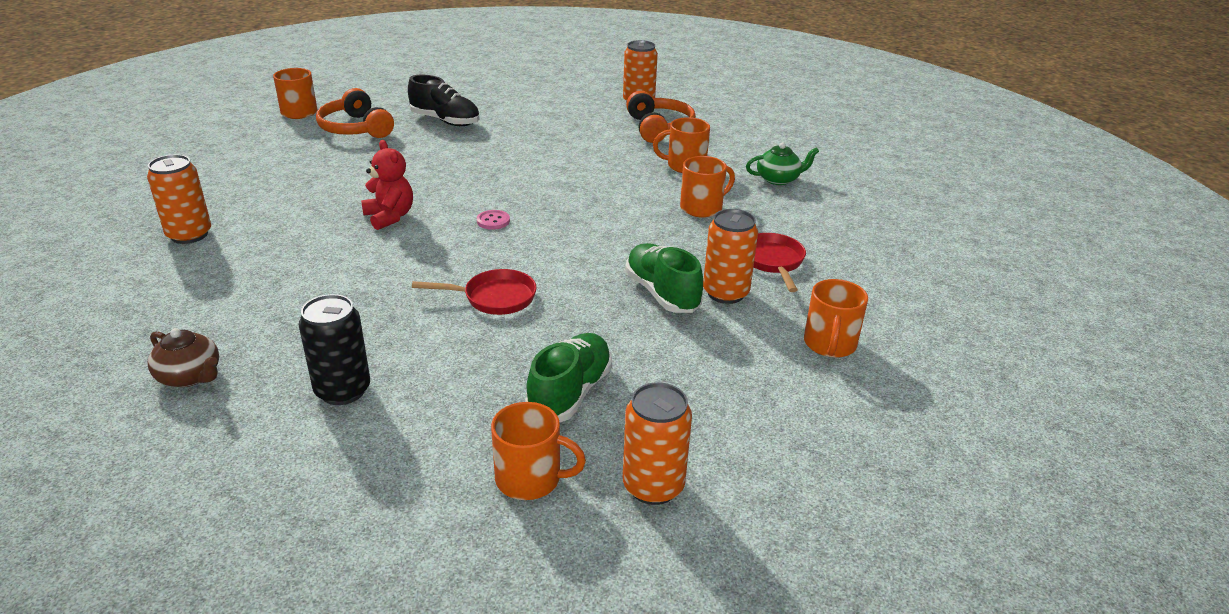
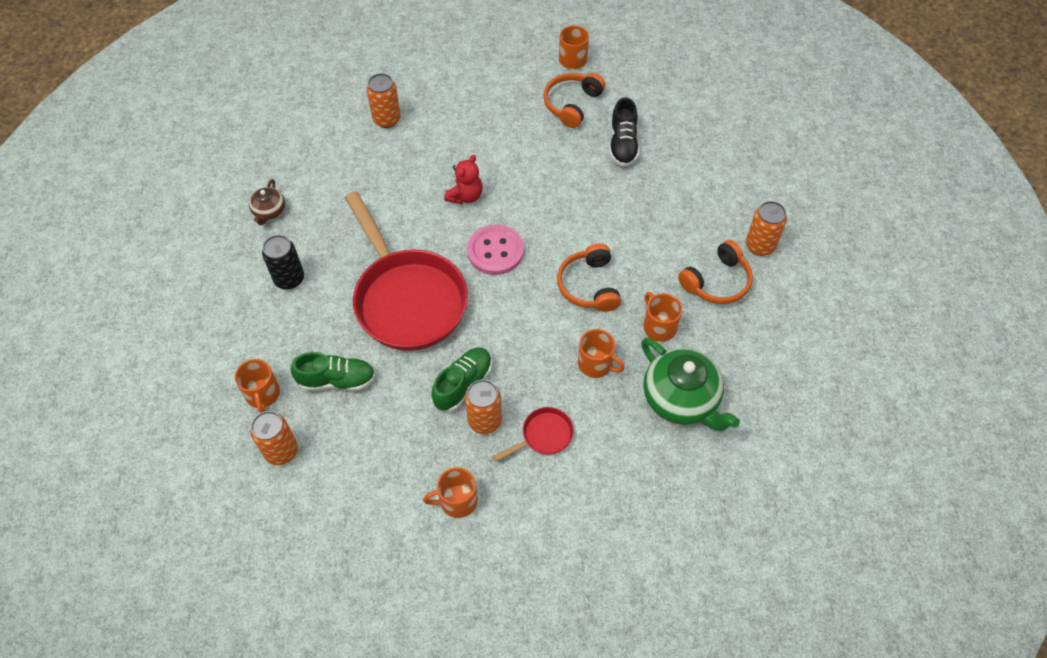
camera: 65 degrees right, 25 degrees up
red pan [412,269,537,315] -> red pan [345,191,468,351], size x2.40
pink button [477,210,510,230] -> pink button [467,225,524,275], size x2.32
green teapot [746,142,819,185] -> green teapot [641,338,740,431], size x1.97
none -> orange headphones [557,244,621,312]

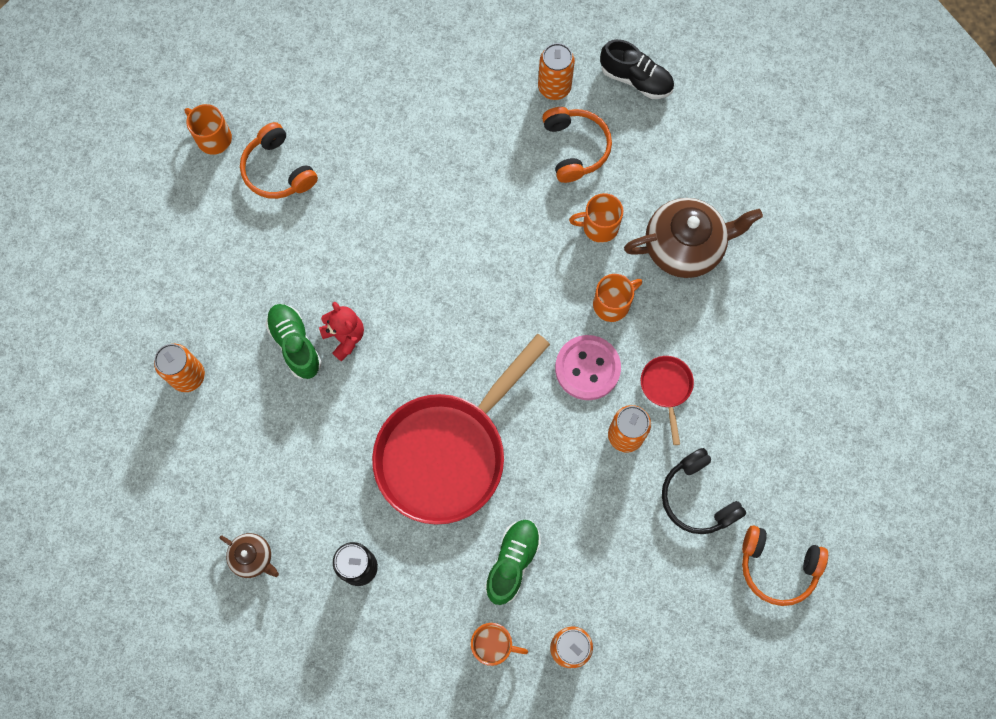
camera: 65 degrees left, 15 degrees up
red pan [345,191,468,351] -> red pan turned 135 degrees clockwise [372,334,550,525]
orange mug [423,467,478,518] -> black headphones [662,448,746,534]
green shoe [432,347,492,412] -> green shoe moved to [265,304,322,379]
pink button [467,225,524,275] -> pink button moved to [555,335,621,400]
orange headphones [557,244,621,312] -> orange headphones moved to [742,526,828,606]
black shoe [610,97,639,167] -> black shoe moved to [600,39,674,99]
green teapot [641,338,740,431] -> brown teapot [624,198,763,278]

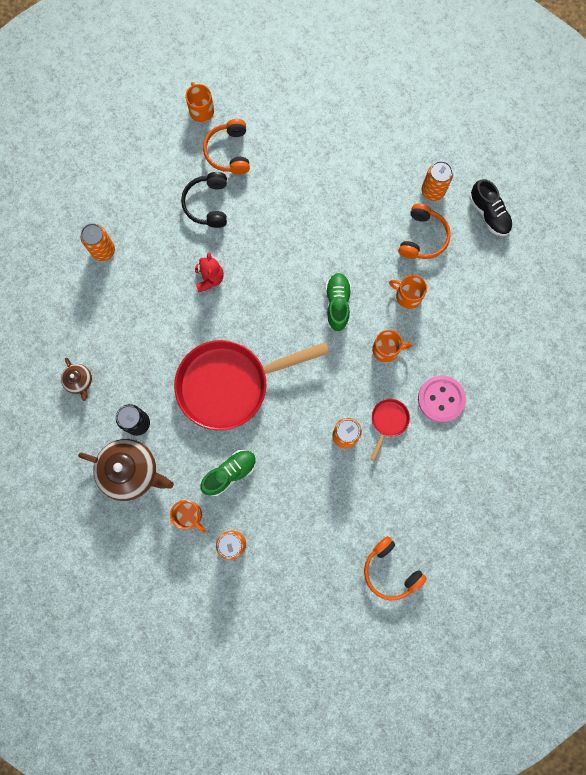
camera: 30 degrees right, 5 degrees up
green shoe [265,304,322,379] -> green shoe moved to [326,273,351,331]
pink button [555,335,621,400] -> pink button moved to [418,375,466,423]
brown teapot [624,198,763,278] -> brown teapot moved to [78,439,174,501]
black headphones [662,448,746,534] -> black headphones moved to [181,172,227,228]

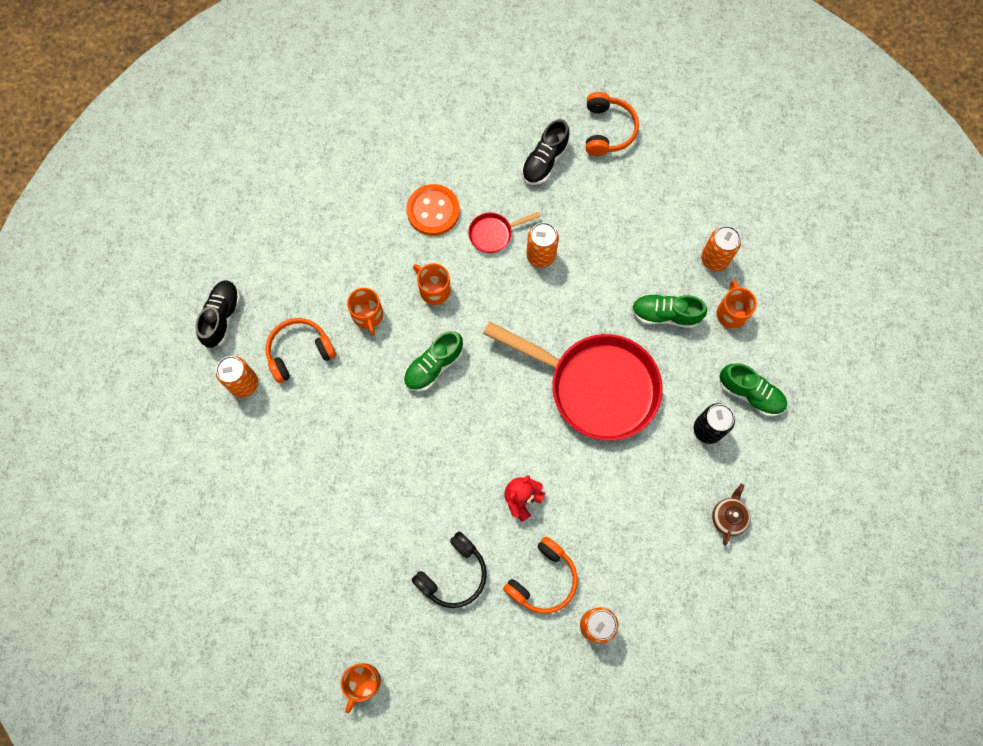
camera: 135 degrees left, 5 degrees down
brown teapot [78,439,174,501] -> green shoe [719,363,787,417]
orange headphones [203,119,250,174] -> orange headphones moved to [503,537,578,614]
pink button [418,375,466,423] -> orange button [406,184,460,236]
none -> black shoe [522,119,569,185]

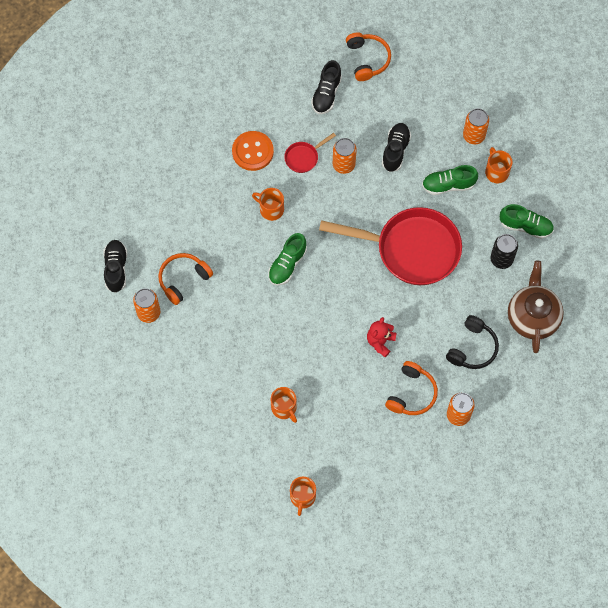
camera: 15 degrees left, 5 degrees down
orange mug [347,288,383,336] -> orange mug moved to [271,387,297,423]
black headphones [412,532,487,608] -> black headphones moved to [446,315,499,369]
brown teapot [712,484,751,546] -> brown teapot [508,261,564,353], size x1.97
none -> black shoe [382,123,411,172]

